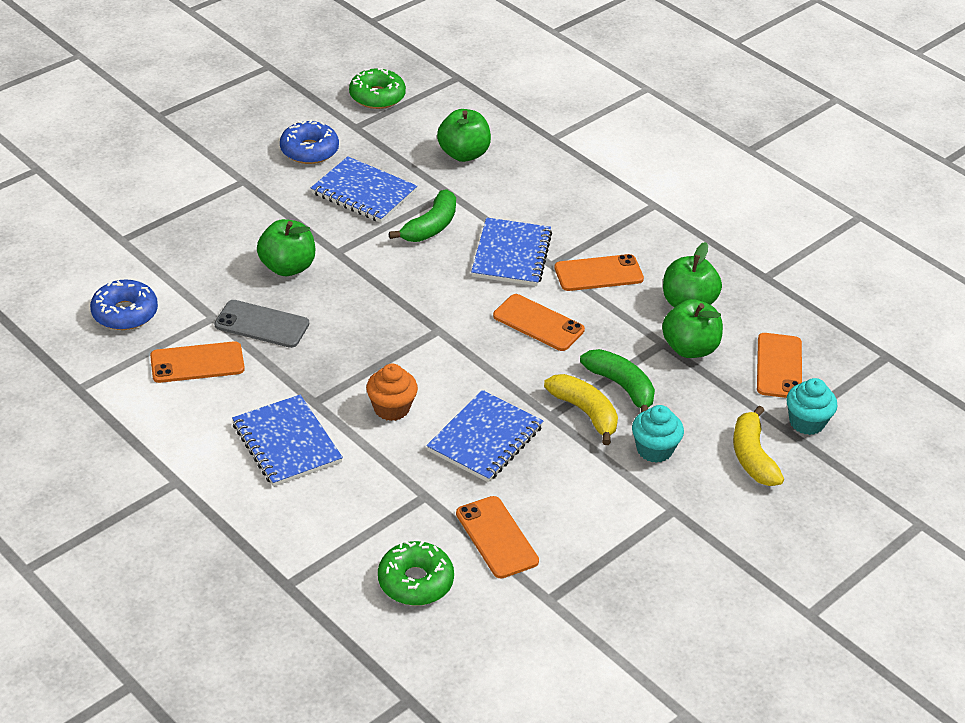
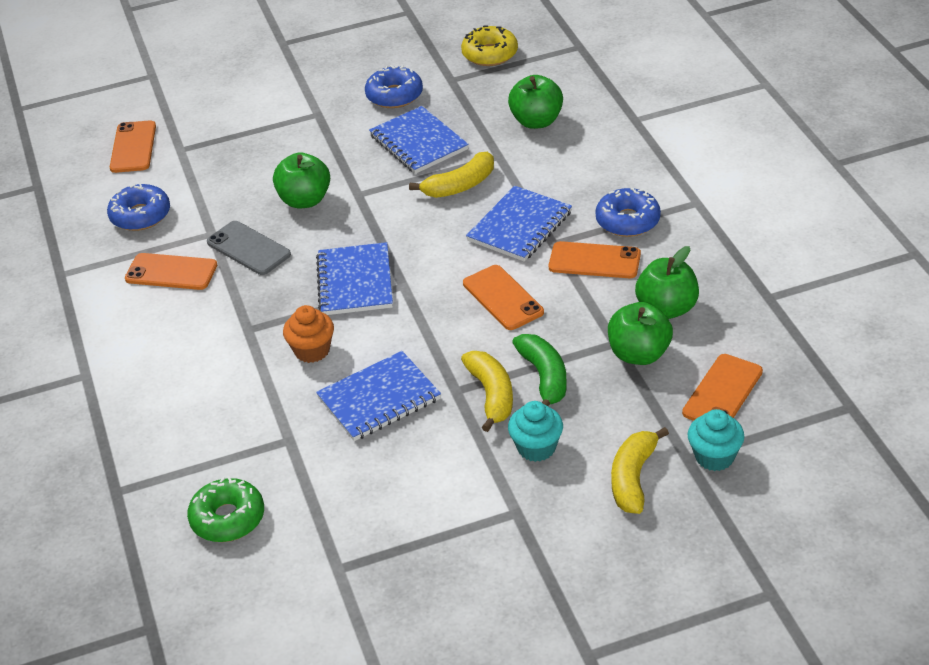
camera: 30 degrees right, 0 degrees up
blue notebook [232,395,343,487] -> blue notebook moved to [316,242,393,315]
green donut [349,68,406,109] -> yellow donut [461,25,518,66]
green banana [389,190,456,242] -> yellow banana [409,152,494,198]
orange phone [456,496,539,579] -> orange phone moved to [110,120,156,173]
none -> blue donut [595,188,661,237]

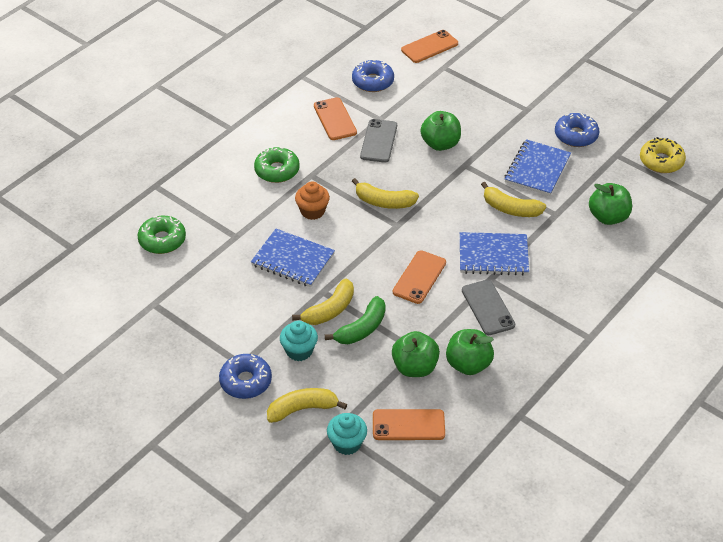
camera: 55 degrees right, 5 degrees up
blue notebook [316,242,393,315] -> yellow banana [352,178,419,209]
orange phone [549,241,641,278] -> grey phone [462,280,515,335]
blue donut [595,188,661,237] -> blue donut moved to [219,354,272,399]
none -> green donut [254,147,300,183]

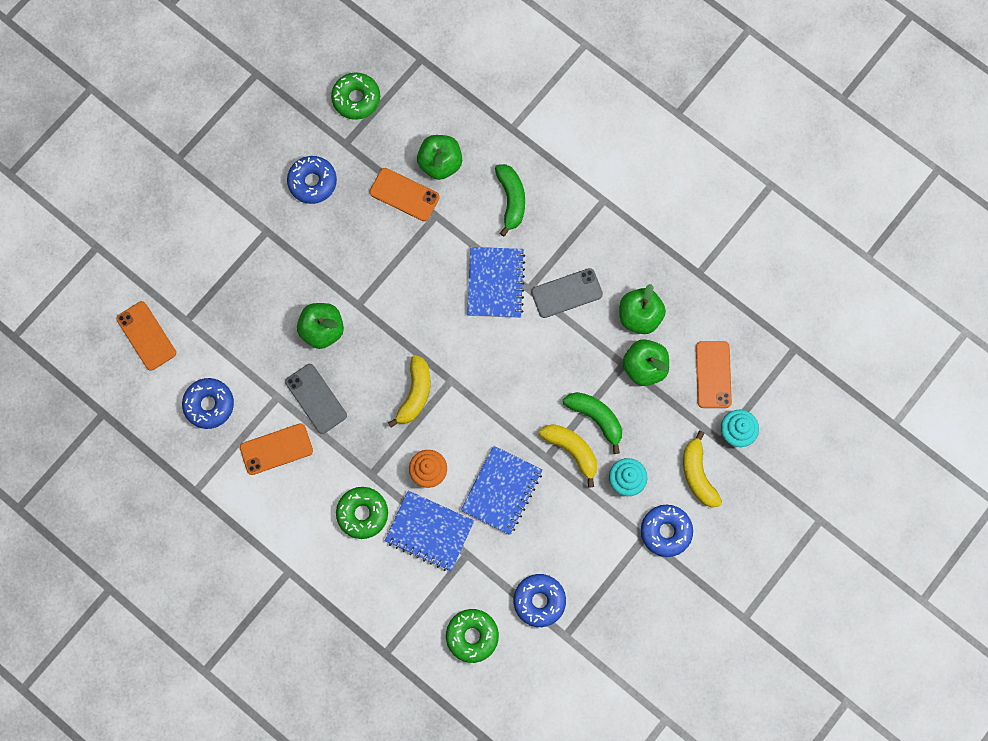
camera: 90 degrees left, 30 degrees up
grey phone [360,119,397,163] -> grey phone turned 45 degrees clockwise [285,364,347,434]
orange phone [393,250,446,304] -> orange phone moved to [369,168,440,221]
yellow banana [481,182,546,217] -> none
blue notebook [505,139,571,196] -> blue notebook moved to [385,491,474,571]
yellow donut [640,137,686,173] -> green donut [331,72,380,120]
none -> green banana [495,164,525,237]
none -> blue donut [513,574,566,627]

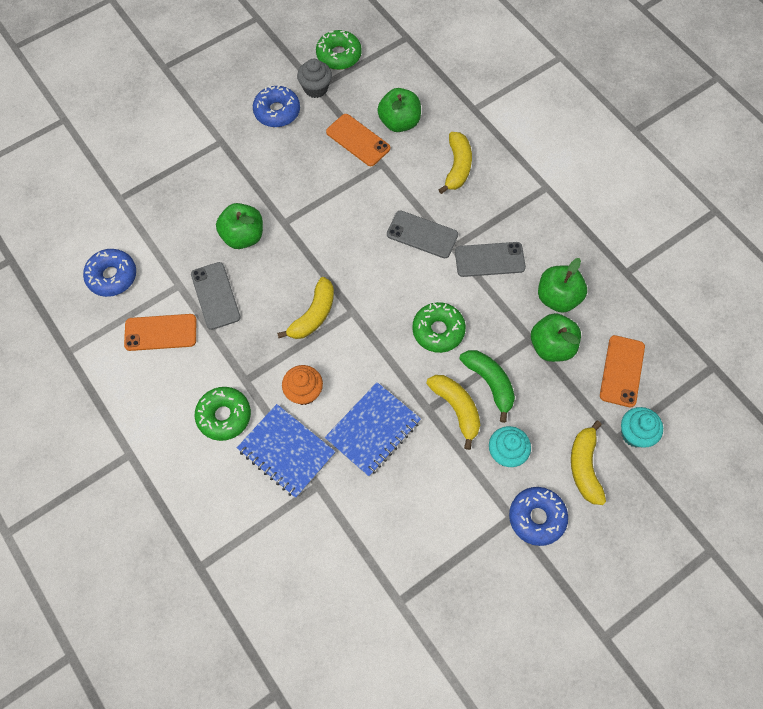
camera: 15 degrees right, 10 degrees down
orange phone [116,301,176,371] -> none
green donut [446,609,499,663] -> green donut moved to [412,302,466,353]
blue notebook [467,247,526,318] -> grey phone [387,210,458,258]
green banana [495,164,525,237] -> yellow banana [439,132,472,194]
blue donut [513,574,566,627] -> none
none -> grey cupcake [297,59,332,98]

